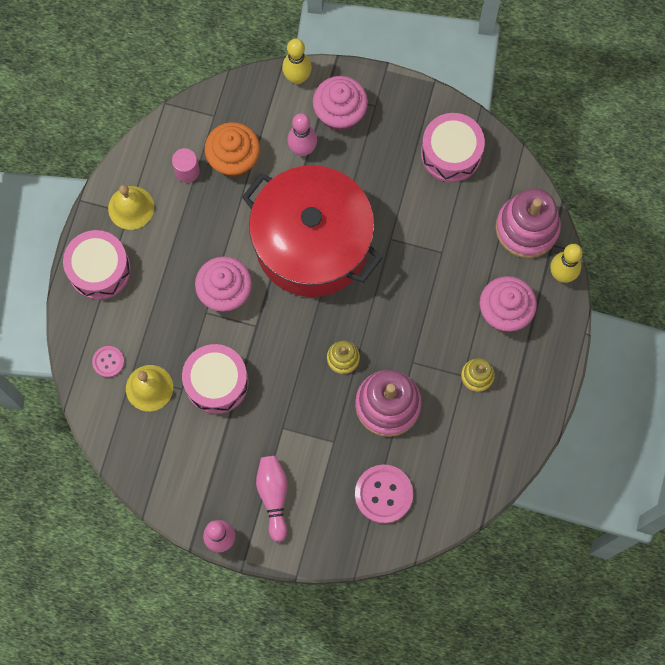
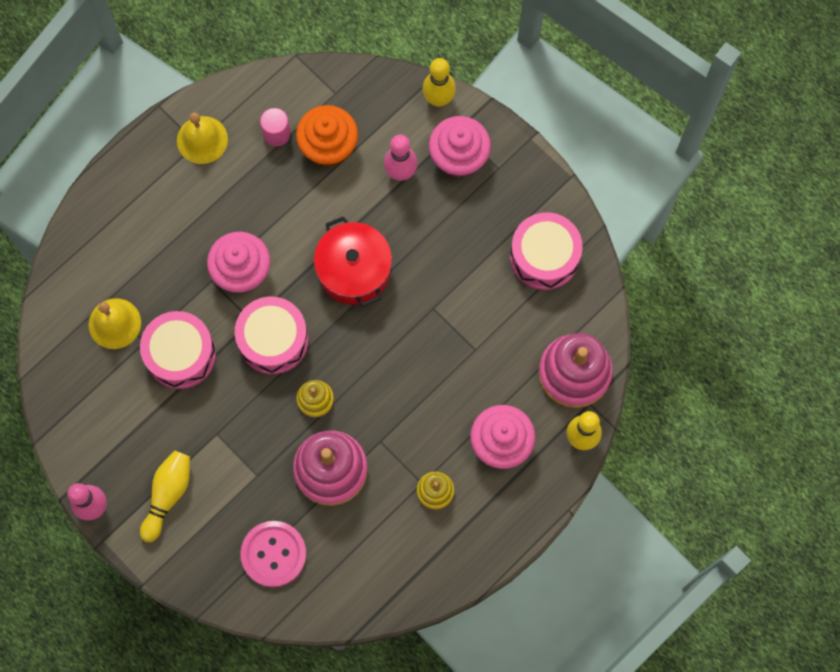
camera: 30 degrees right, 0 degrees up
pink drum [63,230,131,300] -> pink drum moved to [235,297,308,374]
pink button [92,346,124,377] -> none
red pot [242,165,382,297] -> red pot [314,216,392,307], size x0.57
pink bowling pin [256,456,288,542] -> yellow bowling pin [140,450,190,542]

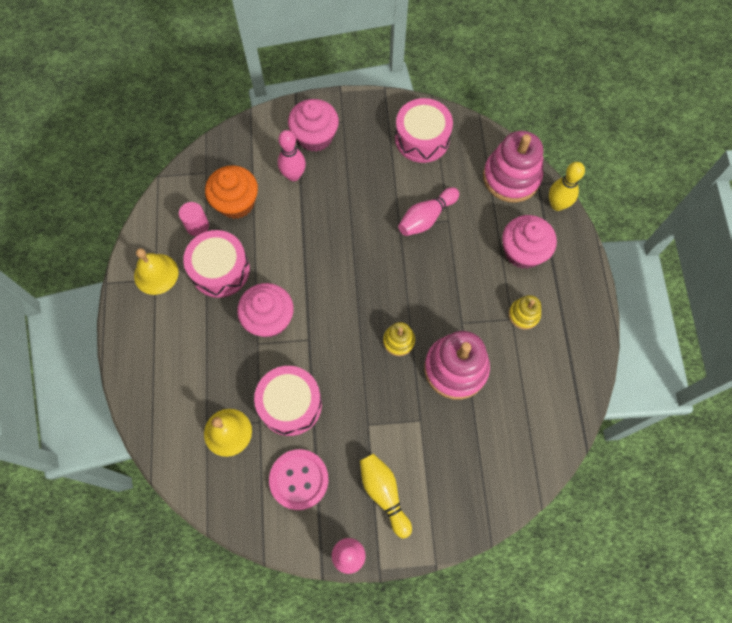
camera: 50 degrees left, 5 degrees down
pink drum [235,297,308,374] -> pink drum moved to [183,230,250,298]
pink button [240,521,306,587] -> pink button moved to [269,449,329,510]
red pot [314,216,392,307] -> none
yellow bowling pin [423,58,456,107] -> none
none -> pink bowling pin [398,187,459,236]

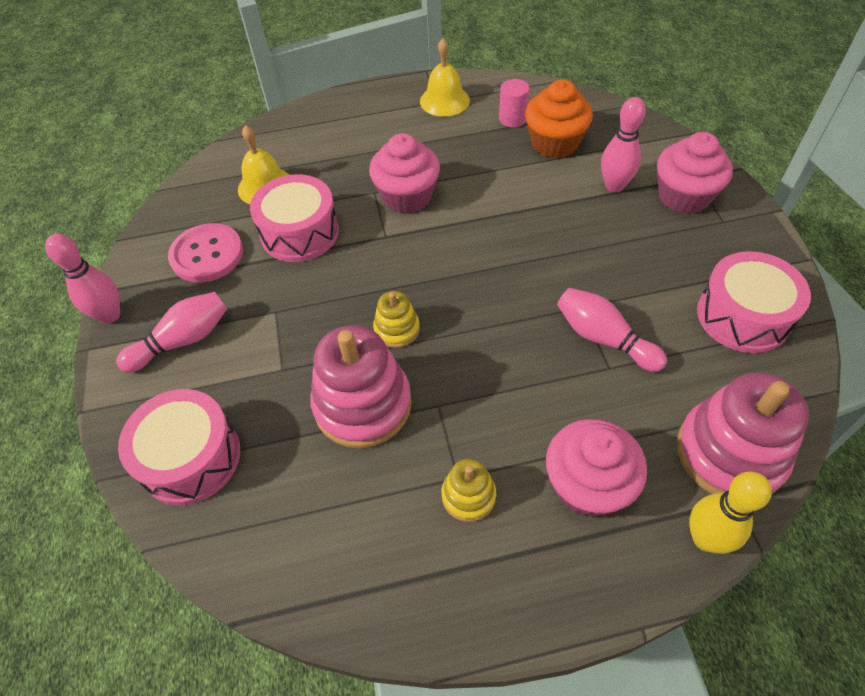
camera: 85 degrees right, 15 degrees down
pink drum [183,230,250,298] -> pink drum moved to [118,389,240,505]
yellow bowling pin [360,454,412,538] -> pink bowling pin [116,292,227,372]

